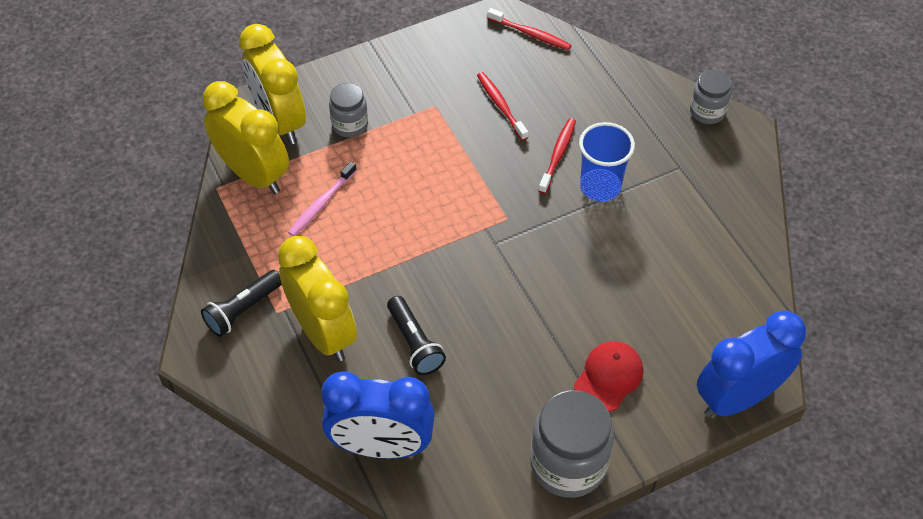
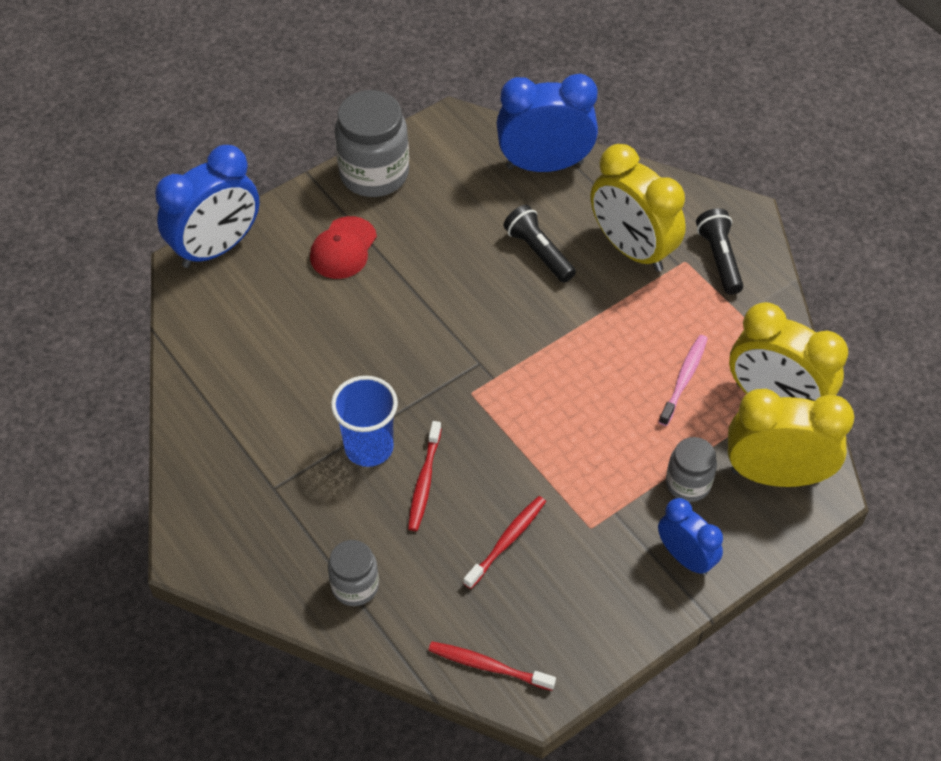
camera: 170 degrees right, 0 degrees up
black flashlight [201,270,282,337] -> black flashlight turned 45 degrees counterclockwise [696,208,743,295]
yellow clock [239,24,306,144] -> yellow clock turned 45 degrees counterclockwise [728,389,854,487]
red toothbrush [477,72,528,141] -> red toothbrush turned 105 degrees counterclockwise [463,496,546,589]
grey jar [690,70,732,124] -> grey jar moved to [328,540,379,606]
none -> blue clock [658,498,723,576]

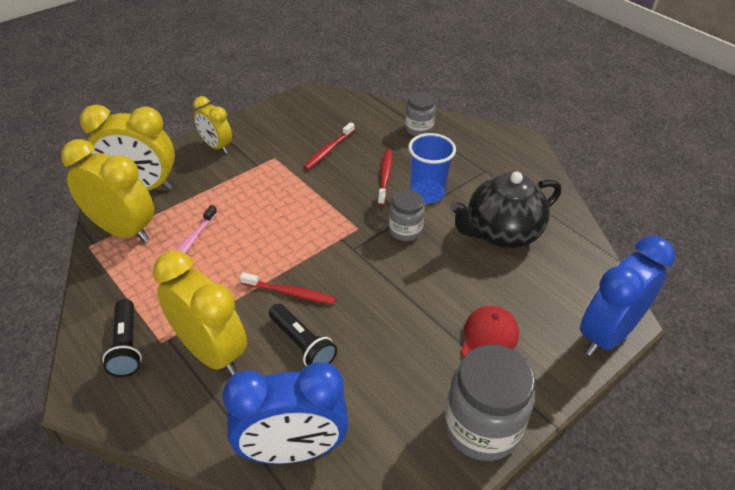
camera: 175 degrees right, 10 degrees down
red toothbrush [428,641,556,691] -> red toothbrush moved to [240,273,336,304]
blue clock [658,498,723,576] -> yellow clock [193,96,232,153]
grey jar [666,437,717,502] -> grey jar moved to [389,190,425,241]
none -> black teapot [450,172,561,248]

